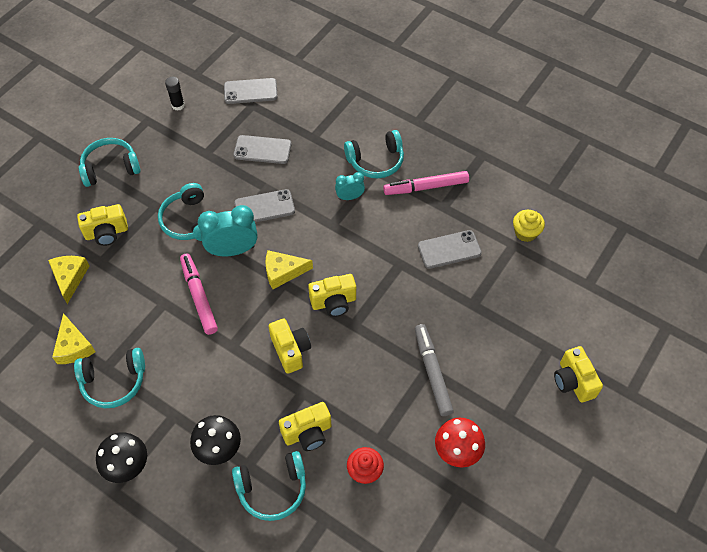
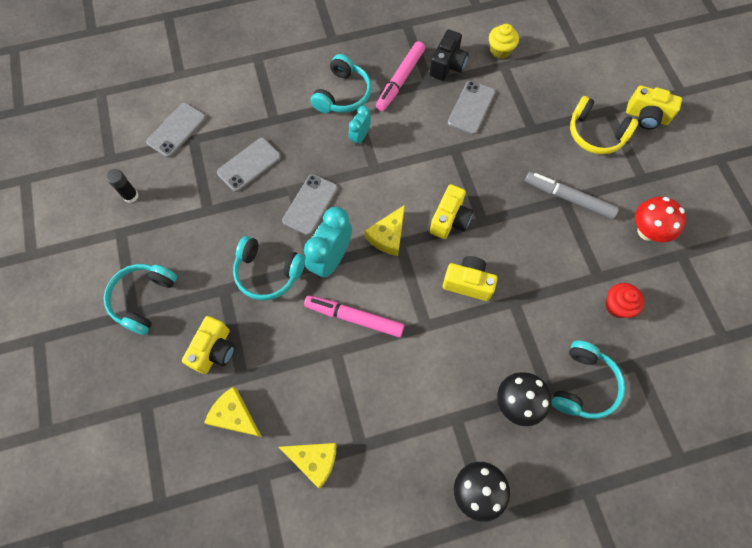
camera: 50 degrees left, 10 degrees up
turquoise headphones [74,348,145,408] -> none
yellow camera [279,402,331,451] -> none
none -> black camera [430,30,469,81]
none -> yellow headphones [570,96,639,154]

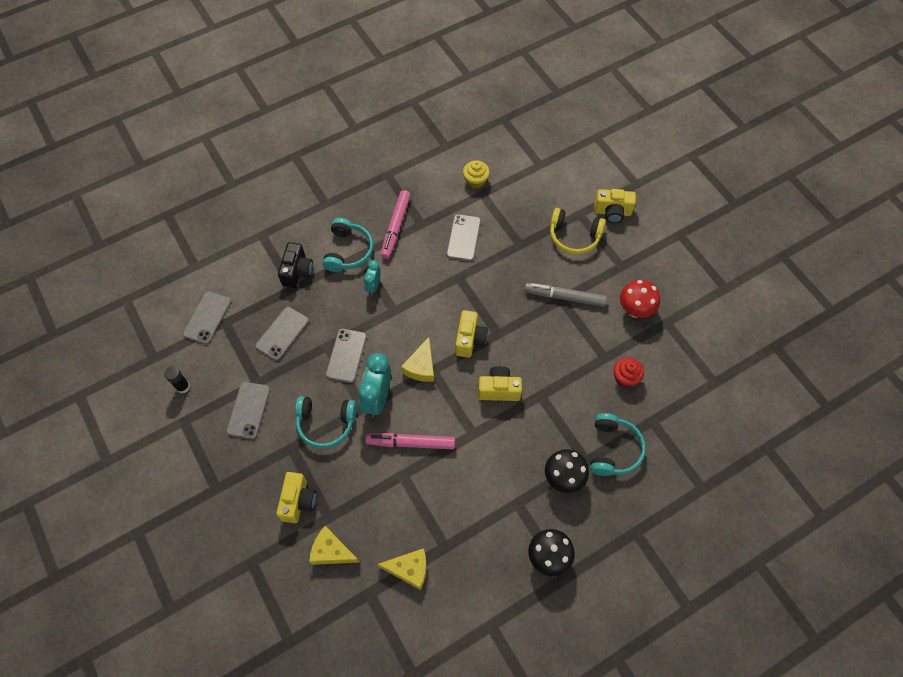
camera: 15 degrees left, 5 degrees down
turquoise headphones [104,264,177,335] -> none
black camera [430,30,469,81] -> black camera moved to [278,242,313,288]
none -> grey phone [226,382,270,439]

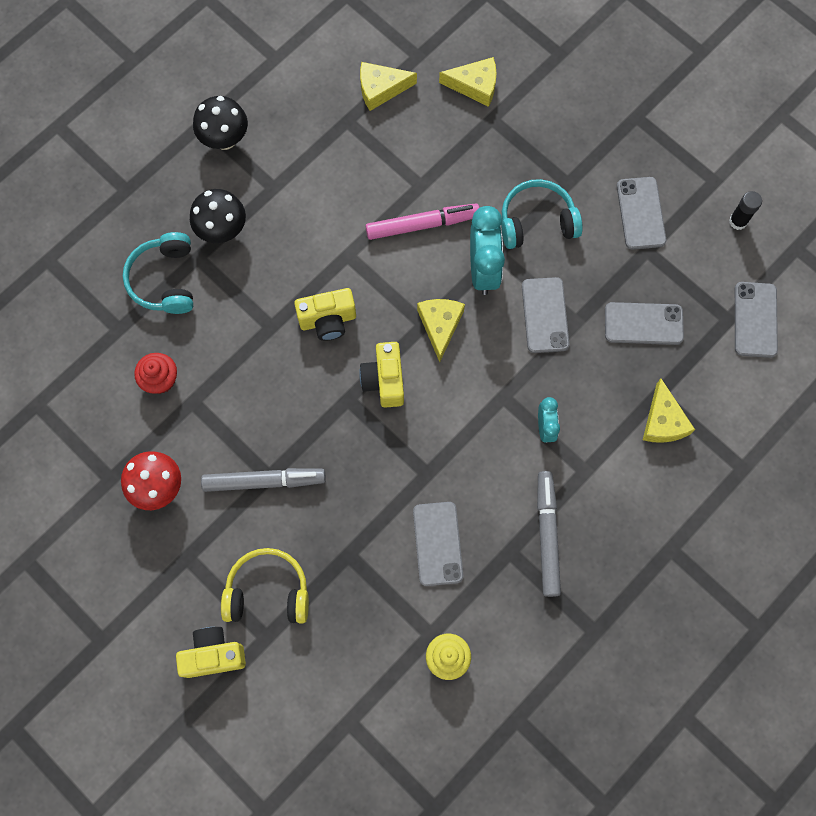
camera: 165 degrees right, 10 degrees up
grey phone [255,307,309,361] -> grey phone turned 75 degrees clockwise [605,302,684,345]
yellow camera [276,472,316,523] -> none
black camera [278,242,313,288] -> yellow cheese [643,378,695,443]
turquoise headphones [322,218,374,272] -> none
pink marker [381,190,410,259] -> grey marker [537,471,561,597]

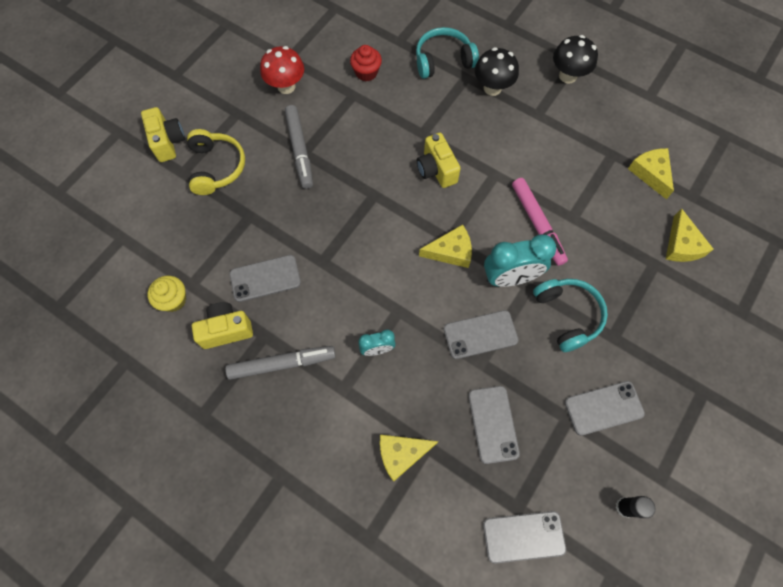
camera: 80 degrees right, 5 degrees down
yellow camera [359,342,404,408] -> yellow camera moved to [192,302,253,349]

